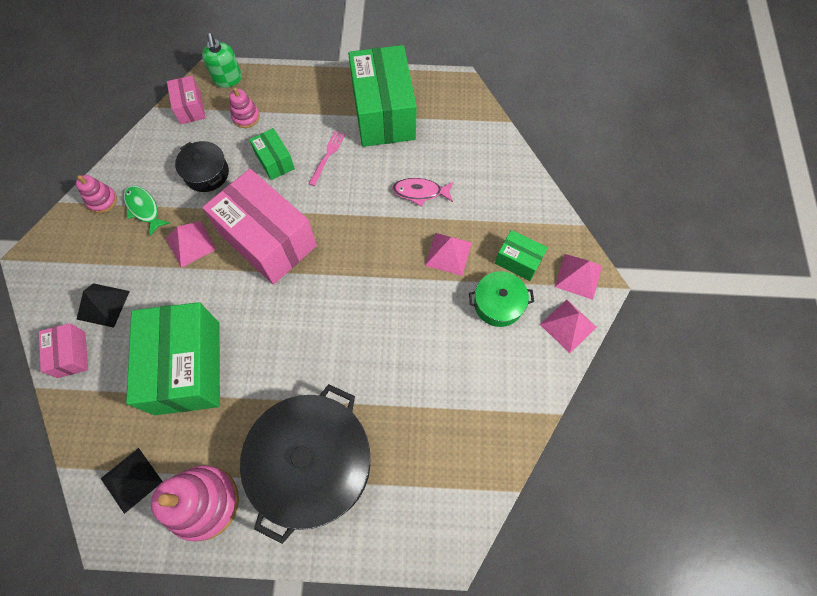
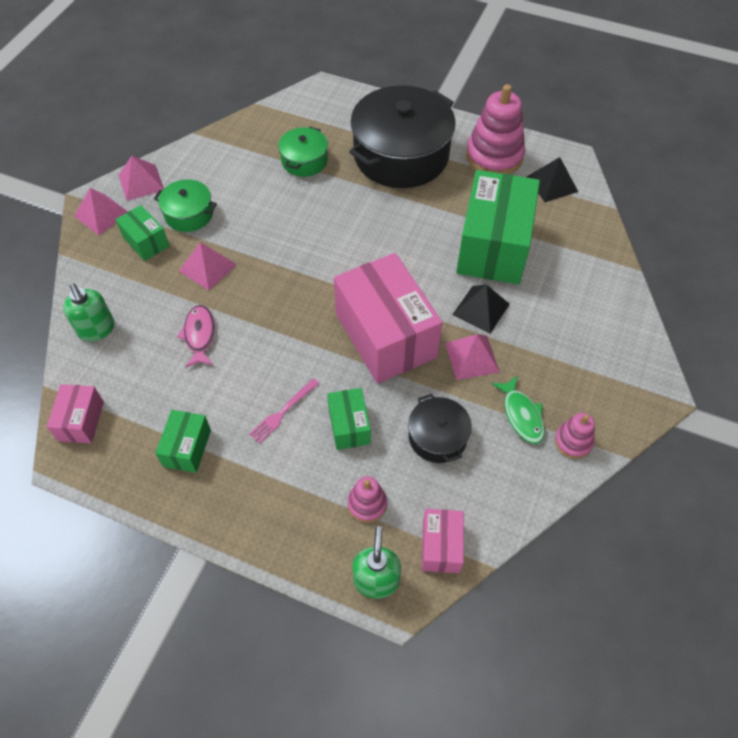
camera: 160 degrees left, 10 degrees down
pink box [39,323,88,378] -> pink box moved to [47,384,104,443]
black pyramid [76,283,130,328] -> black pyramid moved to [452,285,510,333]
green box [348,45,417,147] -> green box [155,410,211,473], size x0.48
pink fish [392,178,454,207] -> pink fish turned 120 degrees counterclockwise [177,305,215,368]
none -> green soap dispenser [63,284,114,341]
none -> green pot [278,127,328,177]

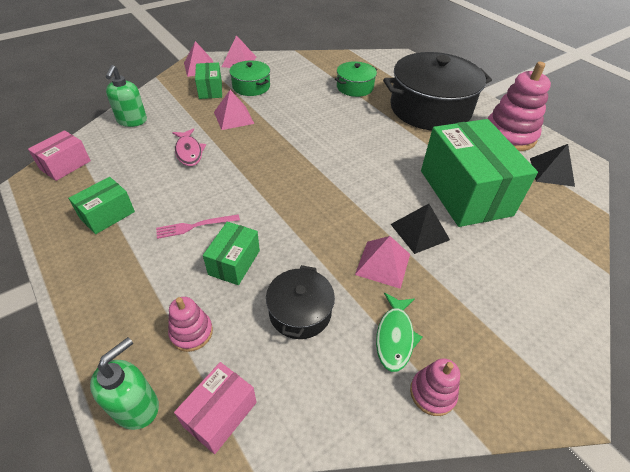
camera: 30 degrees right, 10 degrees down
pink fish [177,305,215,368] -> pink fish turned 135 degrees clockwise [172,128,206,166]
pink box [334,253,443,384] -> none
green box [456,170,540,284] -> green box turned 60 degrees counterclockwise [421,119,538,227]

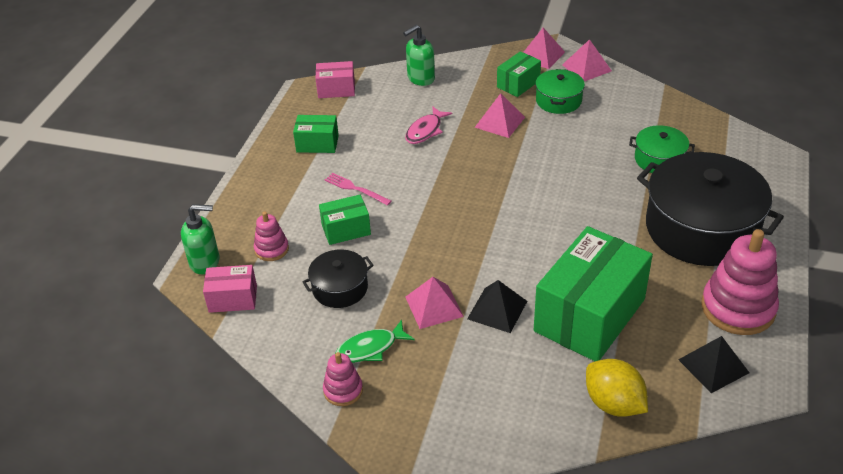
camera: 55 degrees right, 5 degrees down
none -> yellow lemon [586,359,648,417]

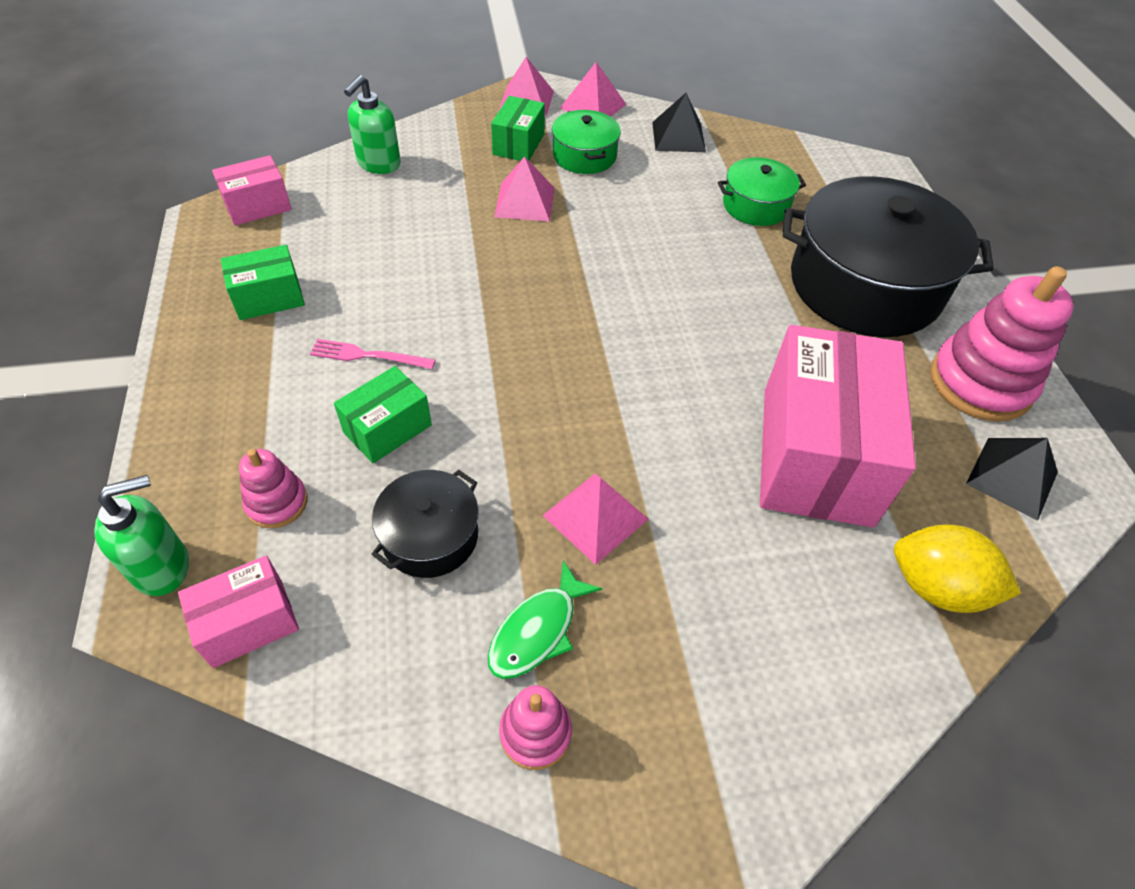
camera: 30 degrees left, 10 degrees up
pink fish [405,106,452,144] -> none
black pyramid [467,280,527,333] -> black pyramid moved to [652,93,706,152]
green box [534,226,653,361] -> pink box [760,325,916,527]

